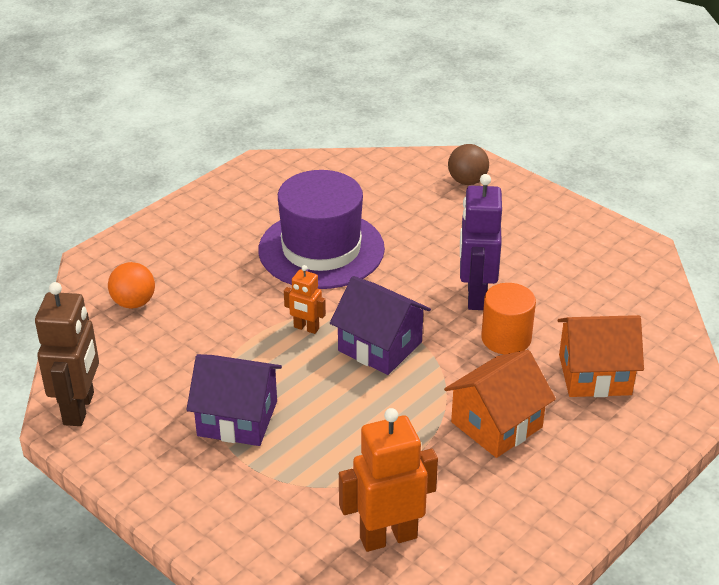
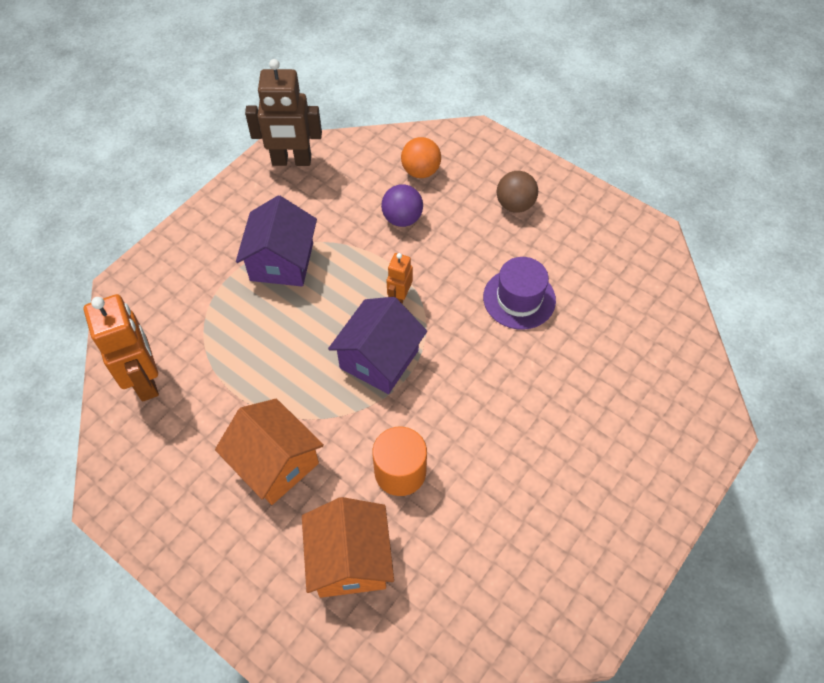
camera: 85 degrees right, 20 degrees up
purple hat [258,170,385,289] -> purple hat [483,257,556,330], size x0.58
brown ball [448,144,489,185] -> brown ball moved to [497,171,538,213]
purple robot [460,174,502,310] -> none
none -> purple ball [381,184,423,227]

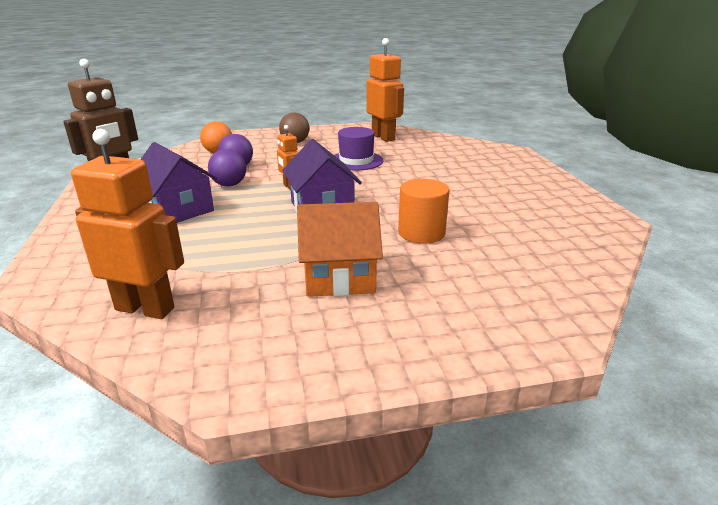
camera: 50 degrees left, 30 degrees down
orange house [302,497,394,598] -> none
none -> purple ball [208,149,246,187]
none -> orange robot [366,38,404,142]

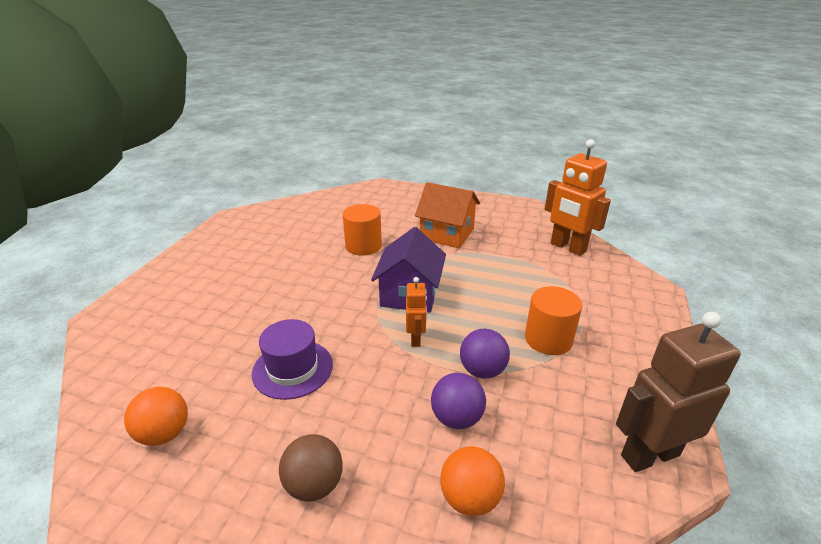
camera: 150 degrees left, 5 degrees up
purple house [140,142,217,223] -> orange cylinder [525,286,582,355]
orange robot [366,38,404,142] -> orange ball [124,387,188,446]

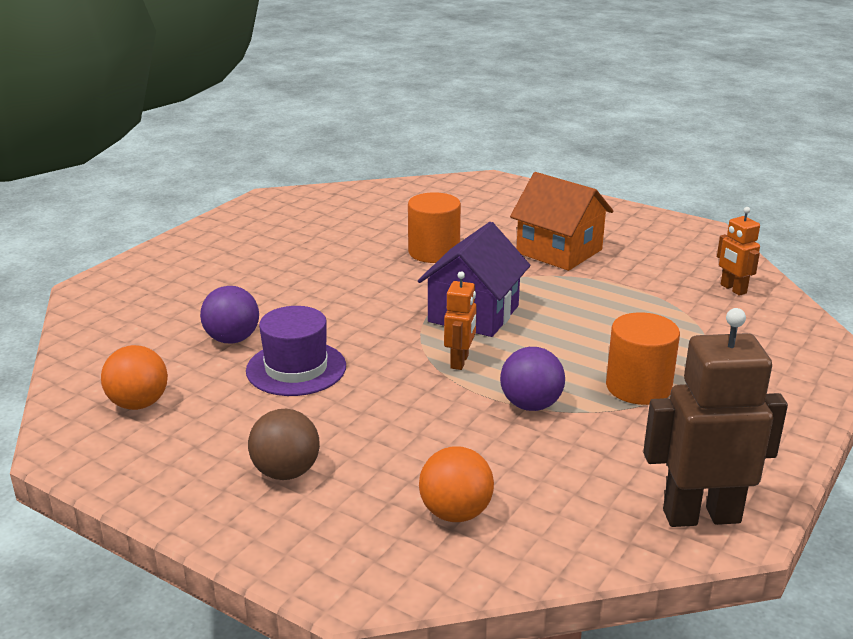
camera: 15 degrees right, 5 degrees down
purple ball [431,373,486,429] -> purple ball moved to [200,286,259,343]
orange robot [545,139,611,256] -> orange robot [717,207,760,296], size x0.53

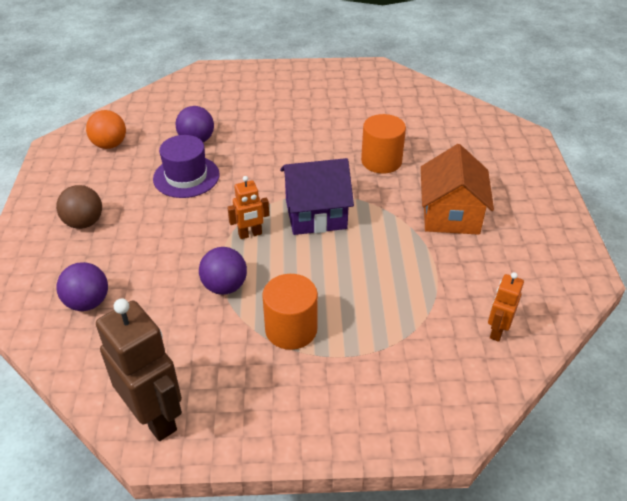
camera: 55 degrees right, 15 degrees up
orange ball [419,447,494,522] -> purple ball [56,262,108,311]

